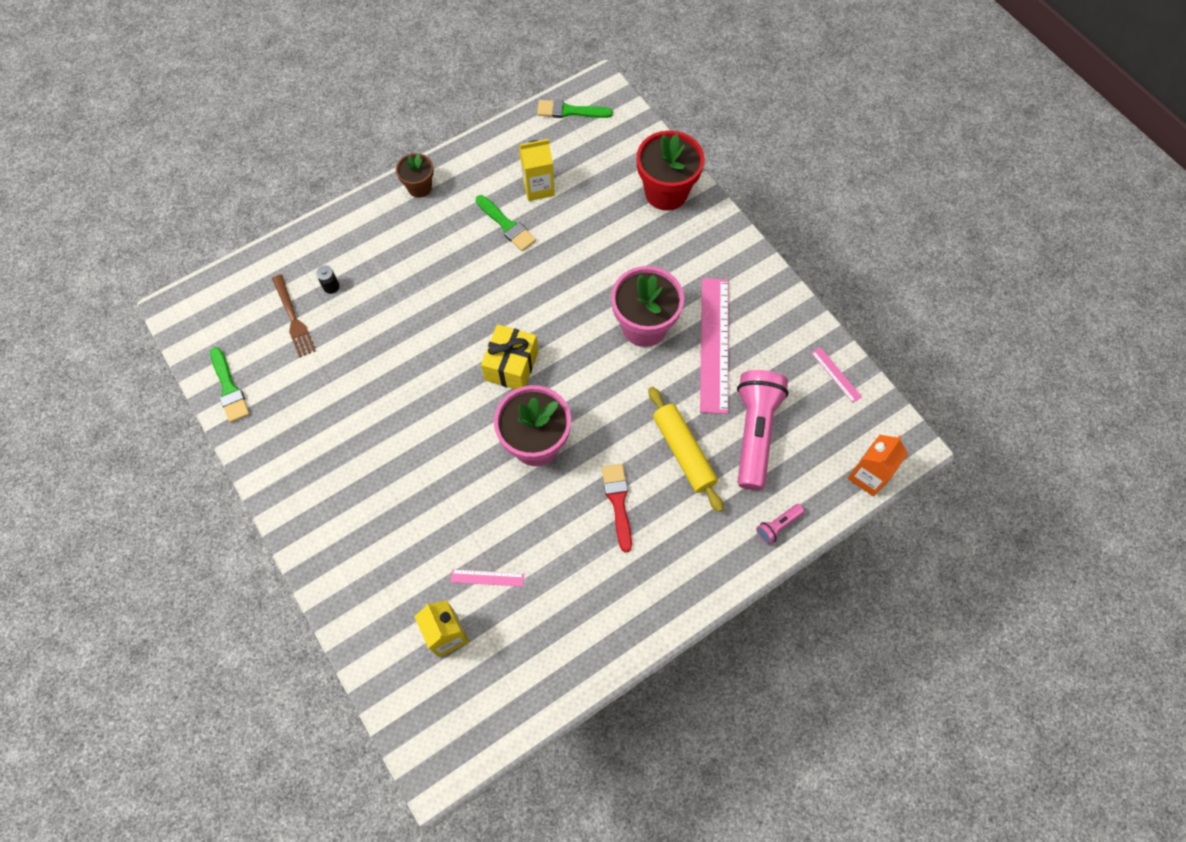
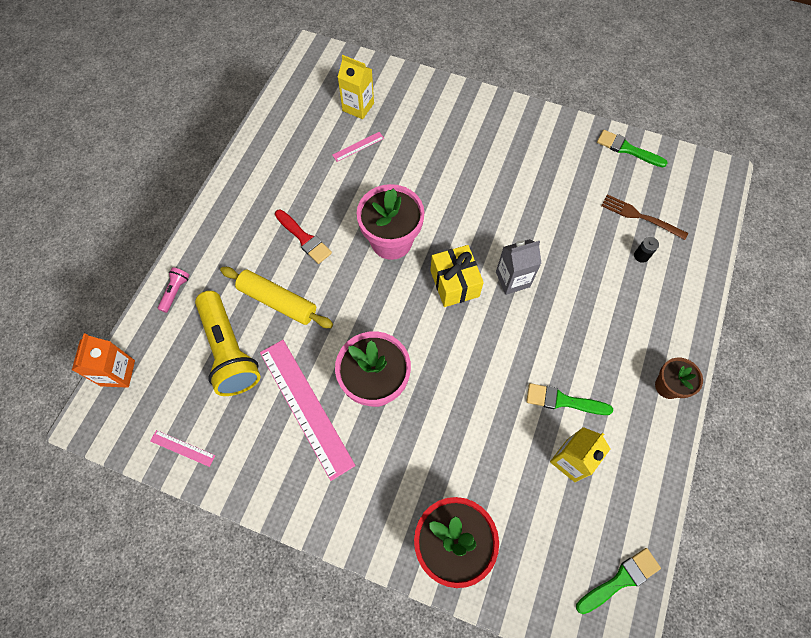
camera: 145 degrees right, 0 degrees up
pink flashlight [737,370,789,490] -> yellow flashlight [195,291,261,396]
none -> grey carton [496,239,542,295]

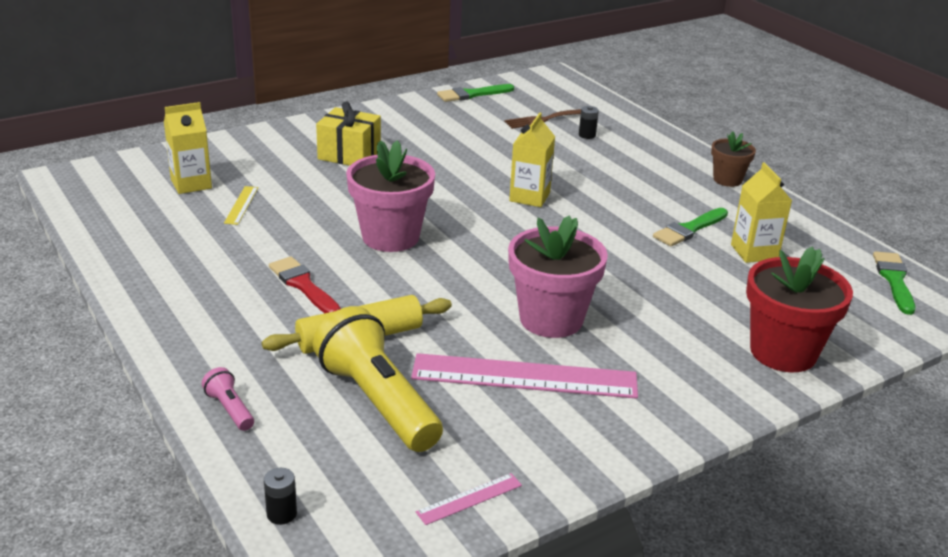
camera: 55 degrees left, 35 degrees down
orange carton [72,333,135,388] -> black battery [264,468,297,525]
yellow flashlight [195,291,261,396] -> yellow flashlight turned 135 degrees counterclockwise [313,306,443,452]
red brush [275,210,332,264] -> red brush turned 120 degrees counterclockwise [269,256,341,313]
pink ruler [332,132,384,162] -> yellow ruler [224,186,258,225]
yellow gift [430,245,484,307] -> yellow gift moved to [316,101,381,166]
grey carton [496,239,542,295] -> yellow carton [509,112,555,207]

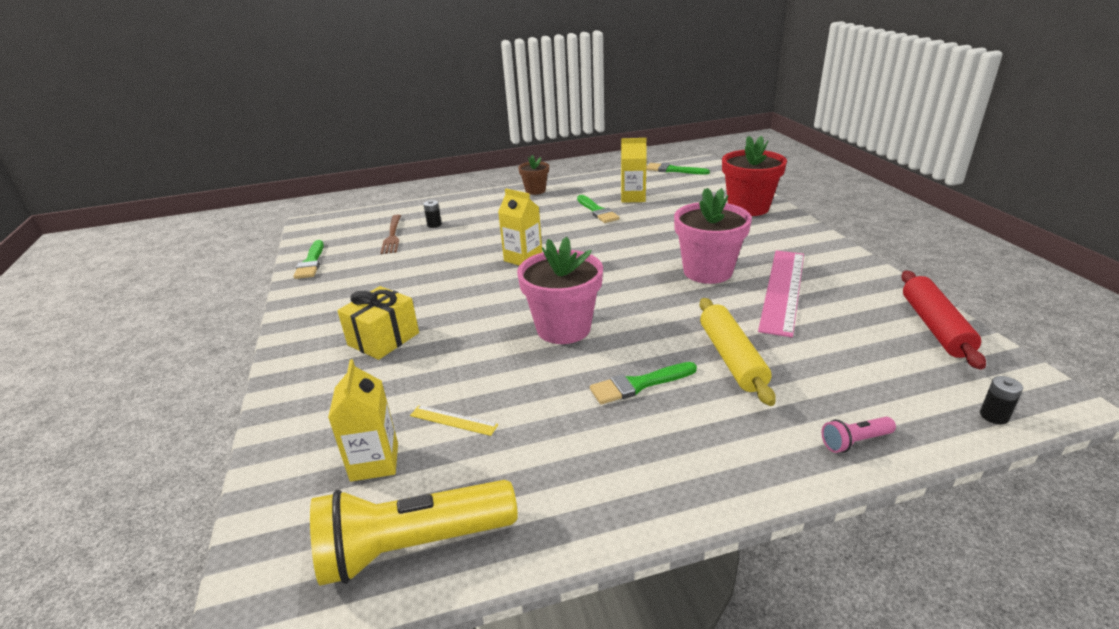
camera: 70 degrees left, 0 degrees up
red brush [269,256,341,313] -> green brush [590,362,697,404]
yellow flashlight [313,306,443,452] -> yellow flashlight moved to [310,480,518,586]
pink ruler [416,473,522,525] -> red rolling pin [901,271,986,370]

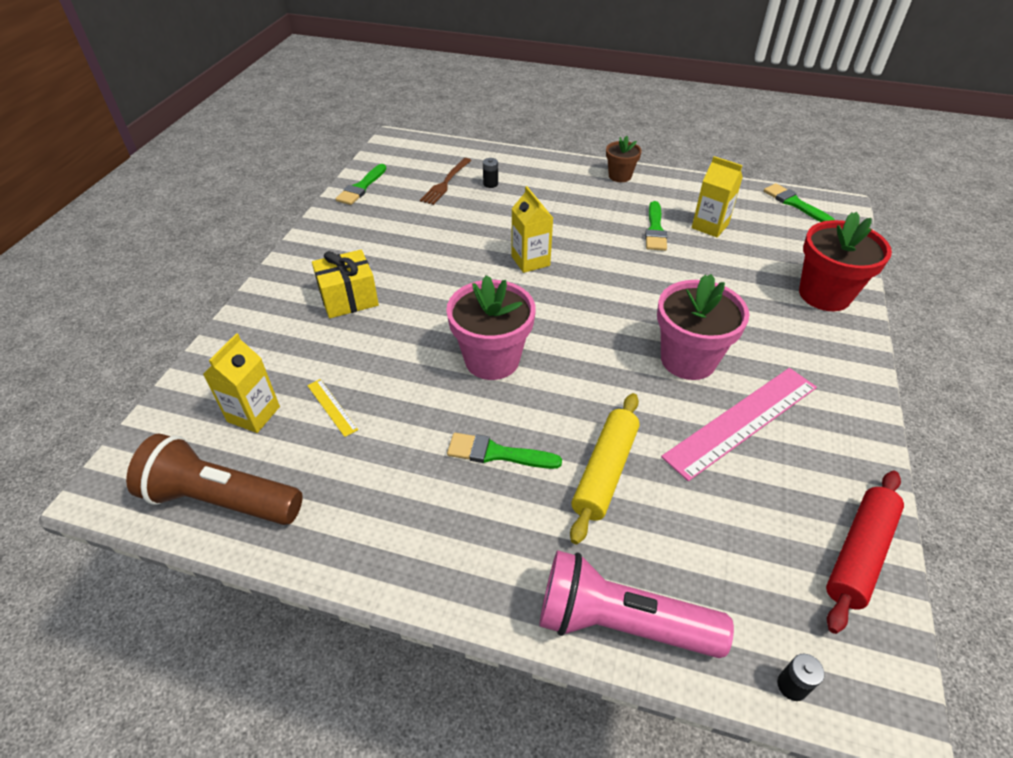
camera: 30 degrees right, 15 degrees up
yellow flashlight [310,480,518,586] -> brown flashlight [126,433,303,525]
pink flashlight [821,417,896,453] -> pink flashlight [539,550,734,658], size x2.32

